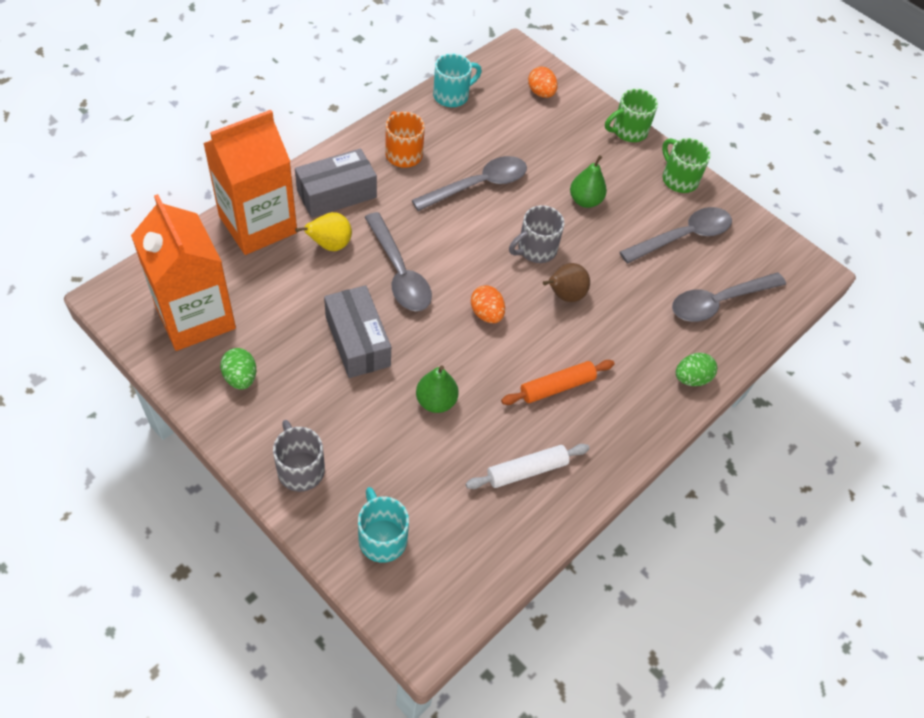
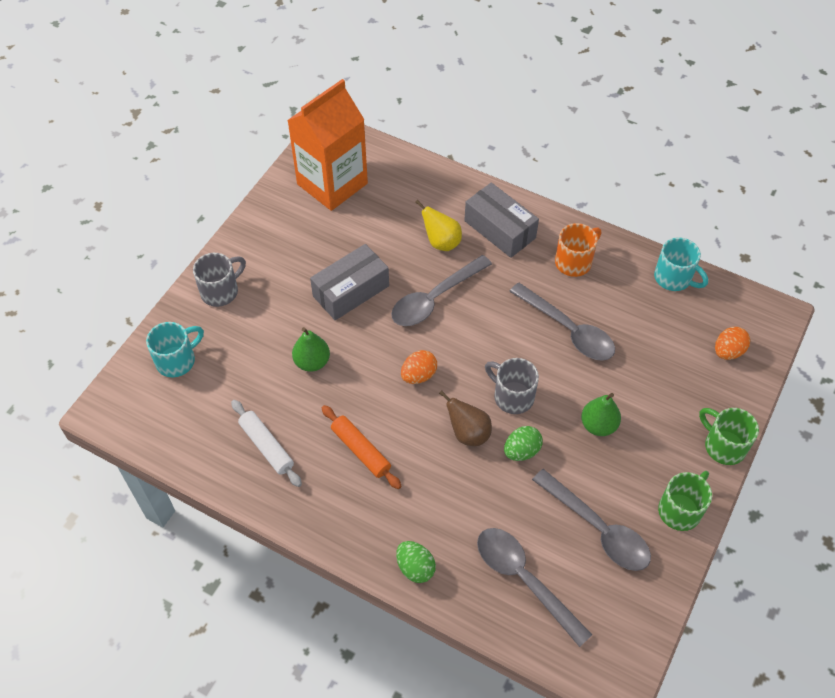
camera: 80 degrees right, 0 degrees up
orange carton [203,110,297,255] -> none
green egg [220,348,256,390] -> green egg moved to [504,426,543,461]

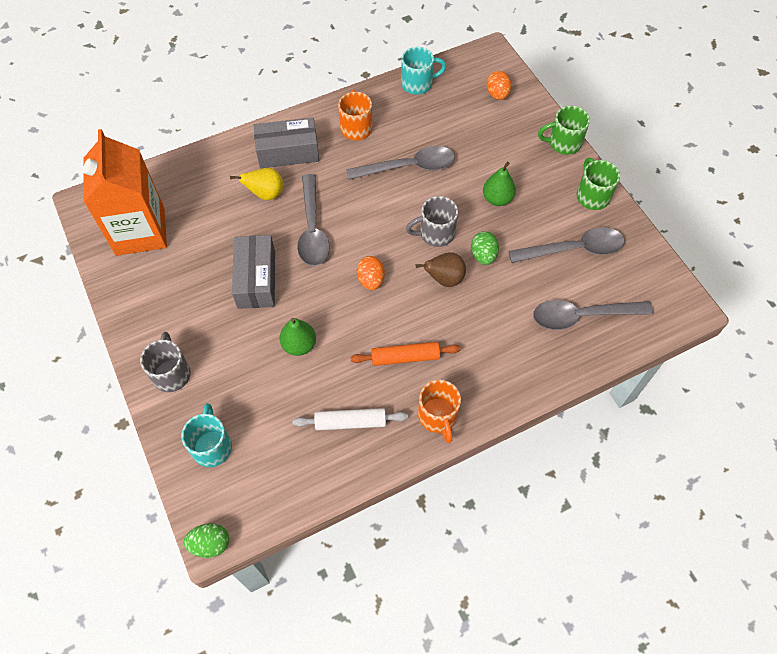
camera: 55 degrees left, 5 degrees up
green egg [396,541,436,583] -> green egg moved to [183,523,229,558]
none -> orange mug [418,380,461,443]

